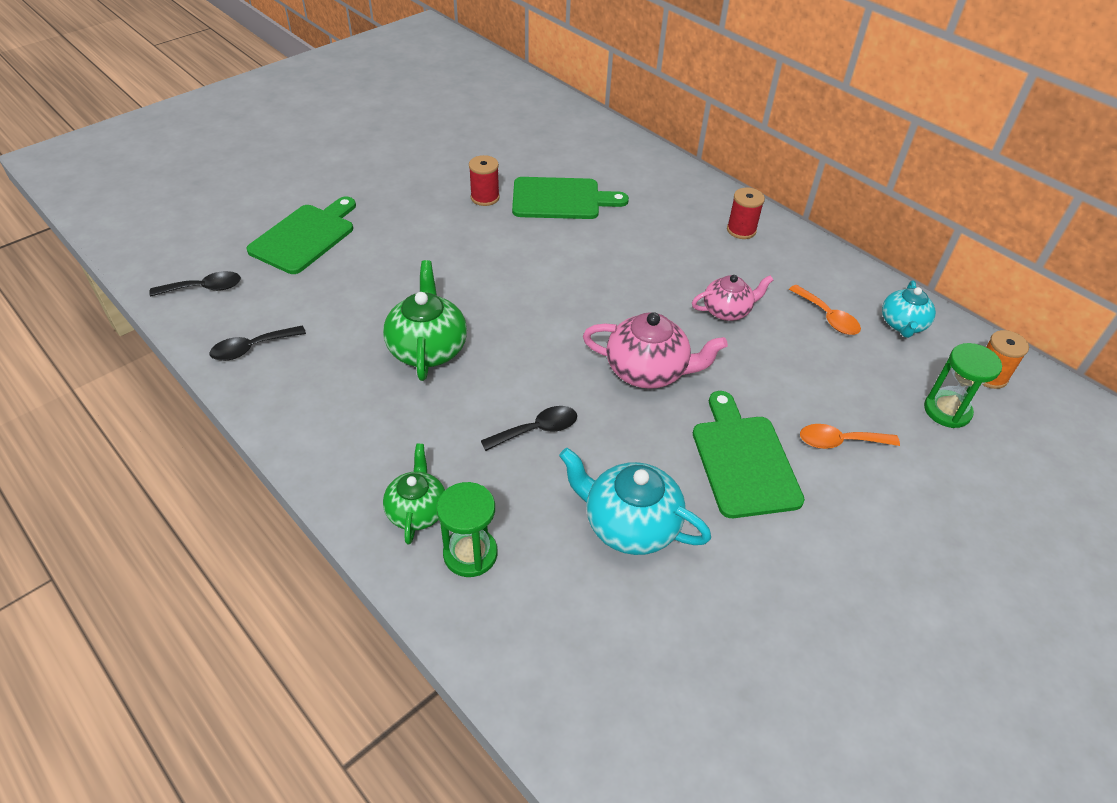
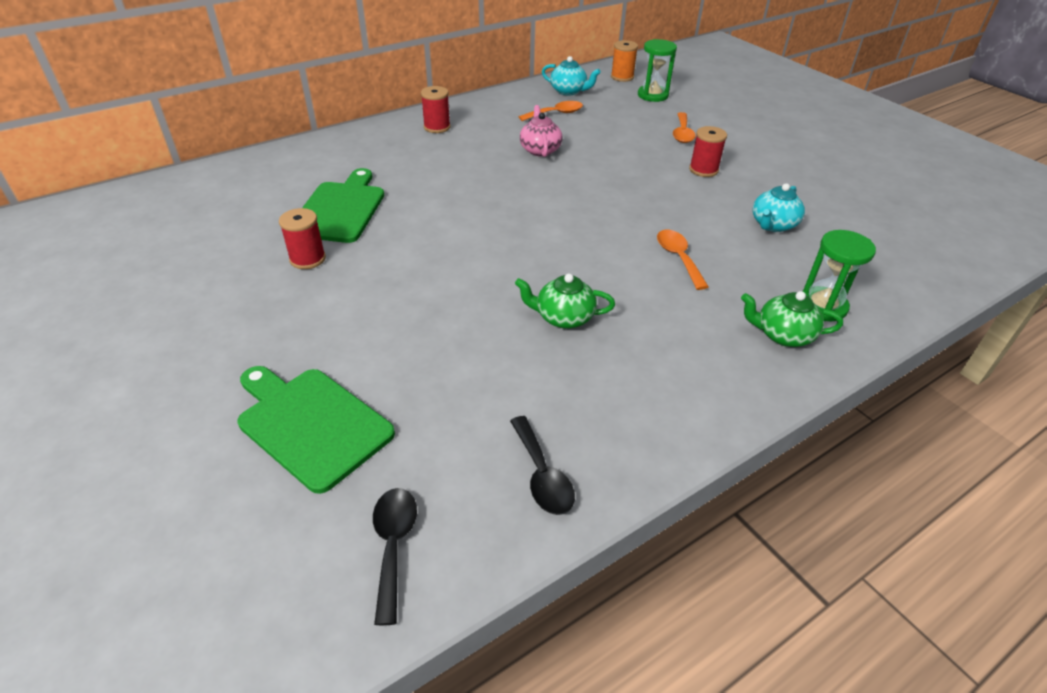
camera: 80 degrees left, 5 degrees down
green teapot [383,260,467,381] -> green teapot [515,274,615,329], size x0.65
black spoon [481,406,577,451] -> orange spoon [657,230,709,290]
turquoise teapot [559,448,711,555] -> turquoise teapot [752,183,805,232], size x0.65
pink teapot [583,312,728,389] -> none
green cutting board [693,391,805,518] -> red spool [689,126,727,177]

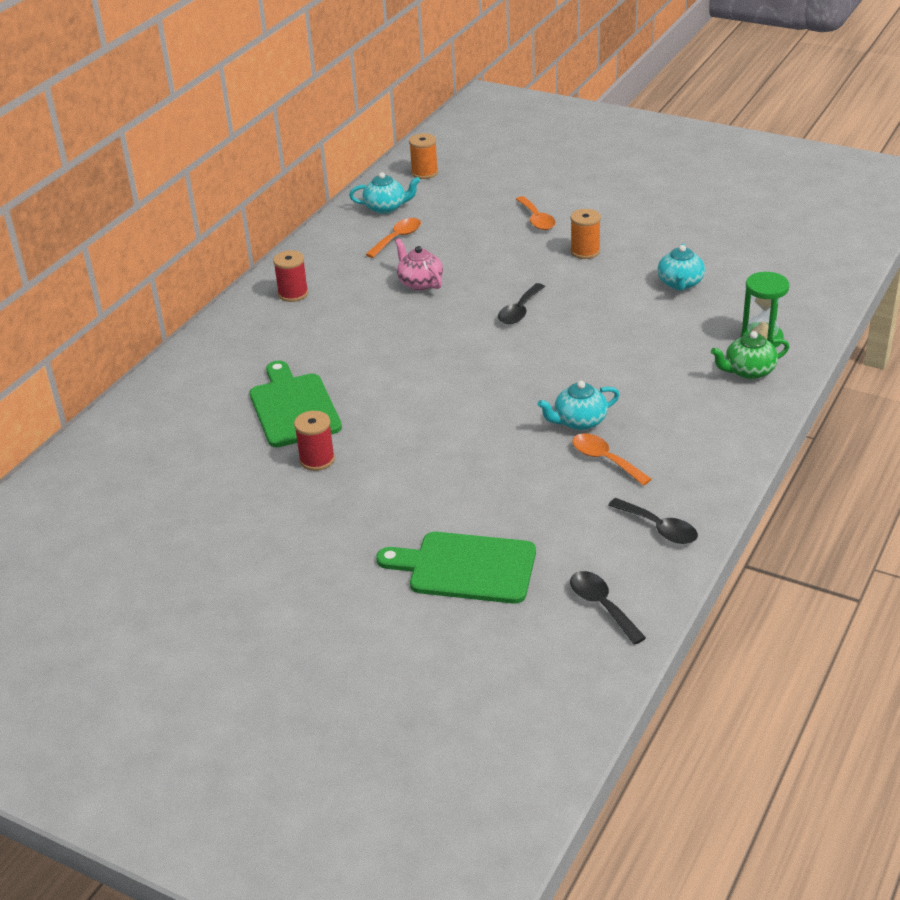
camera: 25 degrees left, 5 degrees down
green teapot [515,274,615,329] -> turquoise teapot [538,381,620,430]
green hourglass [638,39,677,102] -> none
orange spoon [657,230,709,290] -> orange spoon moved to [572,433,652,486]
red spool [689,126,727,177] -> orange spool [570,209,601,259]
none -> black spoon [498,283,545,324]

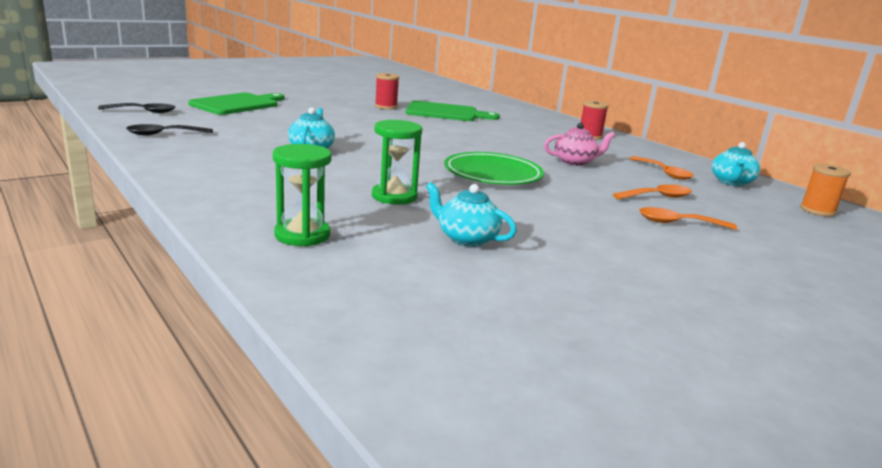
camera: 110 degrees right, 15 degrees down
black spoon [498,283,545,324] -> green plate [444,152,544,185]
orange spool [570,209,601,259] -> none
orange spoon [572,433,652,486] -> orange spoon moved to [613,184,692,199]
green teapot [711,331,789,380] -> none
none -> green hourglass [372,119,422,205]

